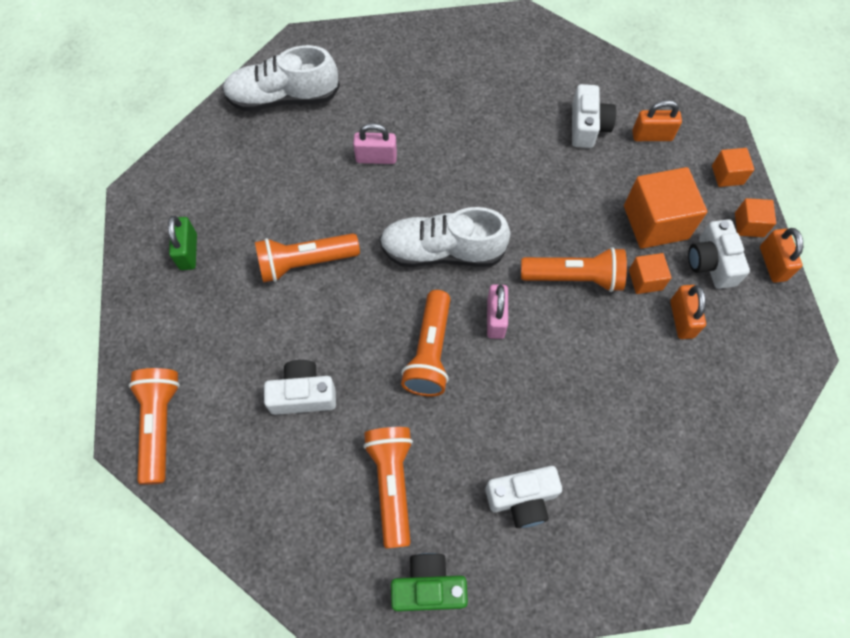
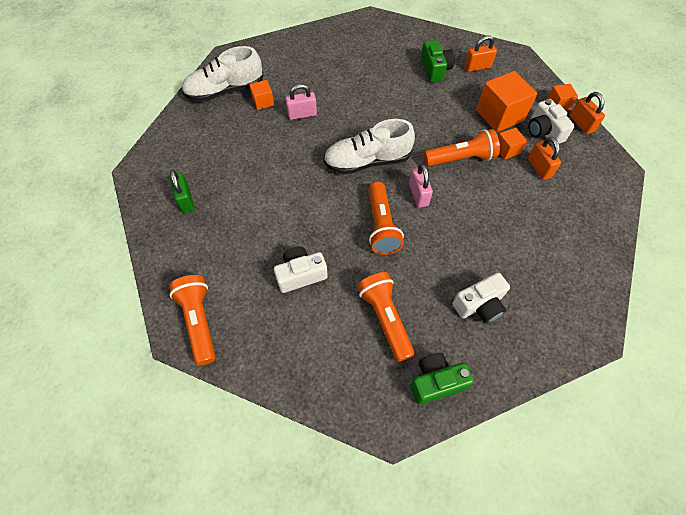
camera: 15 degrees left, 5 degrees down
orange flashlight [255,233,360,283] -> none
white camera [572,84,616,148] -> green camera [421,40,454,82]
orange cube [712,148,755,187] -> orange cube moved to [249,80,274,110]

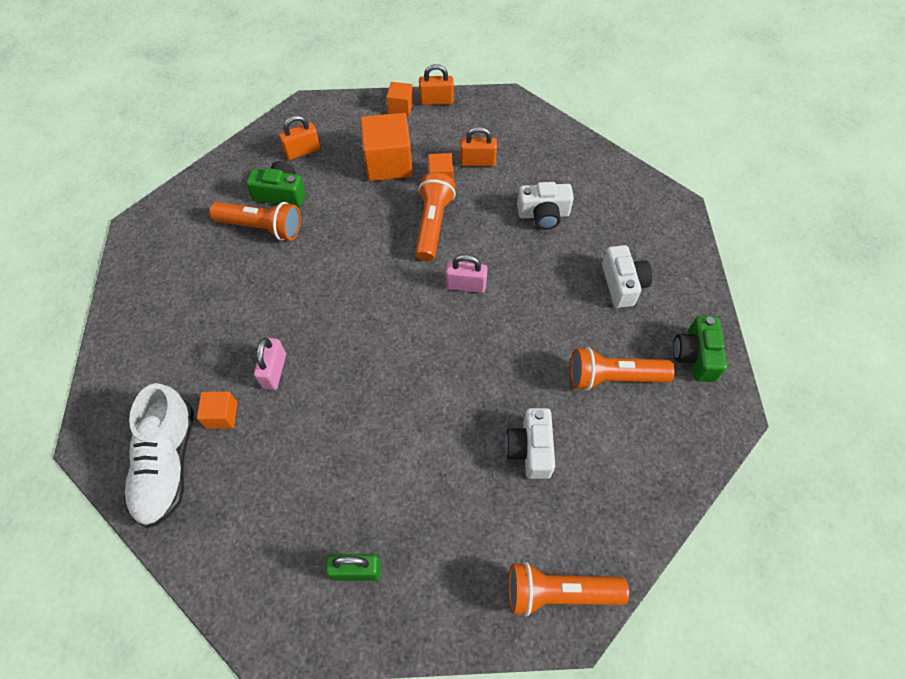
camera: 70 degrees left, 0 degrees up
white shoe [323,119,415,174] -> none
orange flashlight [368,182,404,255] -> orange flashlight moved to [210,202,301,241]
orange padlock [464,36,497,72] -> orange padlock turned 60 degrees clockwise [279,115,320,160]
white camera [528,99,575,145] -> white camera moved to [517,182,574,230]

